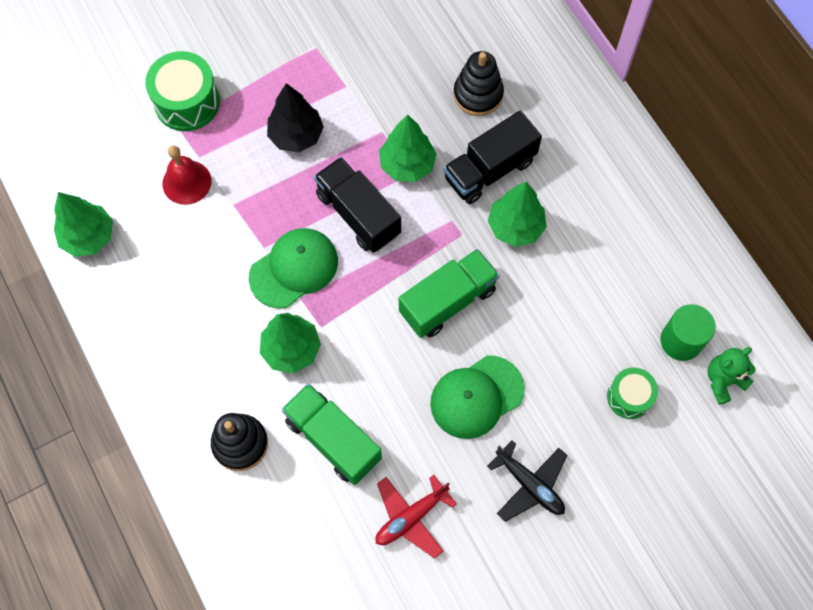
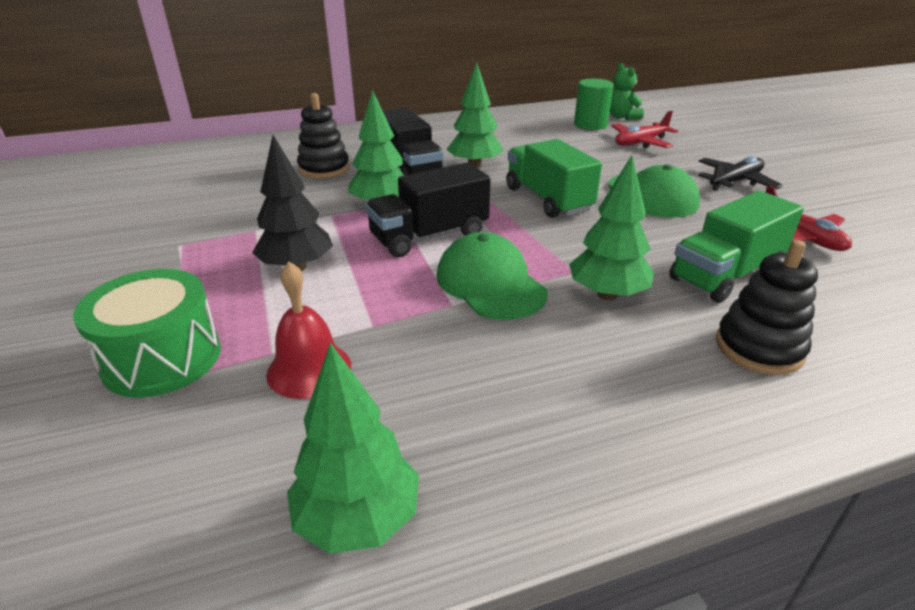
camera: 80 degrees left, 35 degrees down
green drum [607,368,658,419] -> red plane [611,111,678,148]

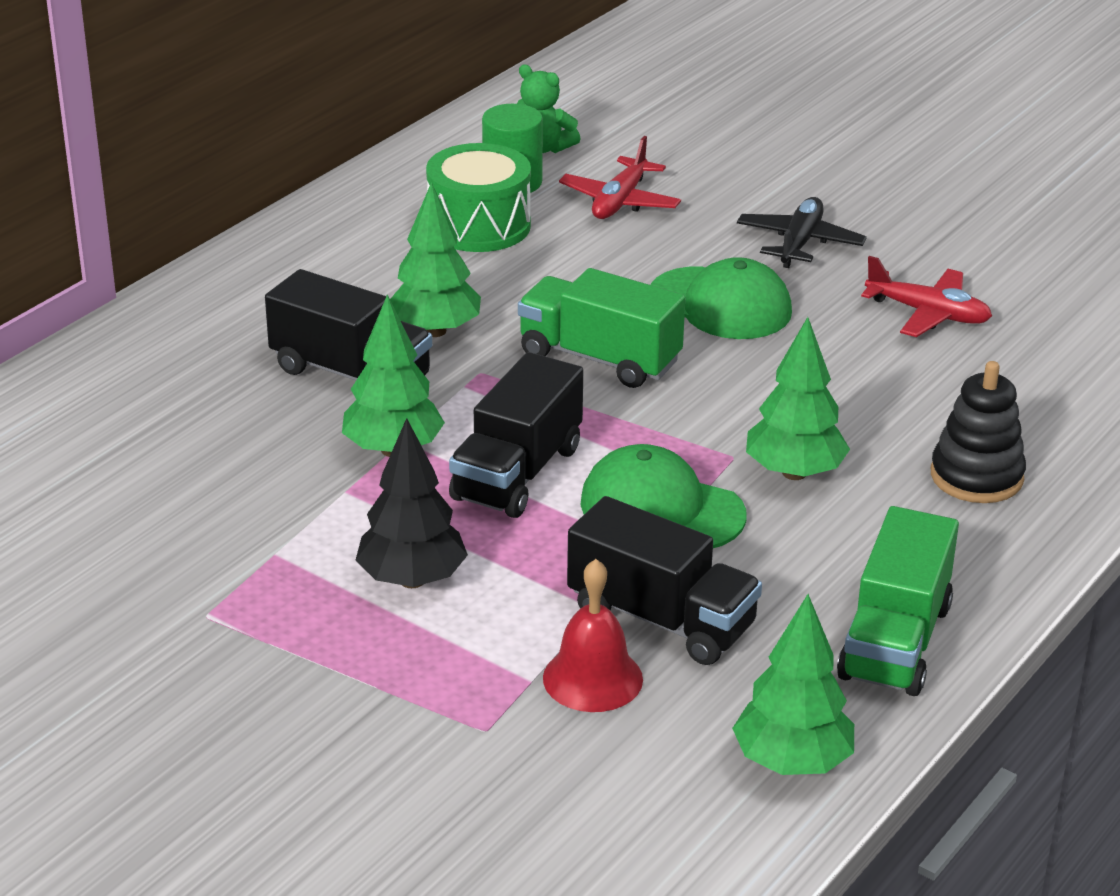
camera: 35 degrees left, 0 degrees up
green drum [73,269,221,398] -> green drum moved to [426,143,531,252]
black stacking toy [297,93,350,178] -> none
green truck [669,191,804,303] -> green truck moved to [837,506,959,696]
none -> black truck [567,496,762,665]

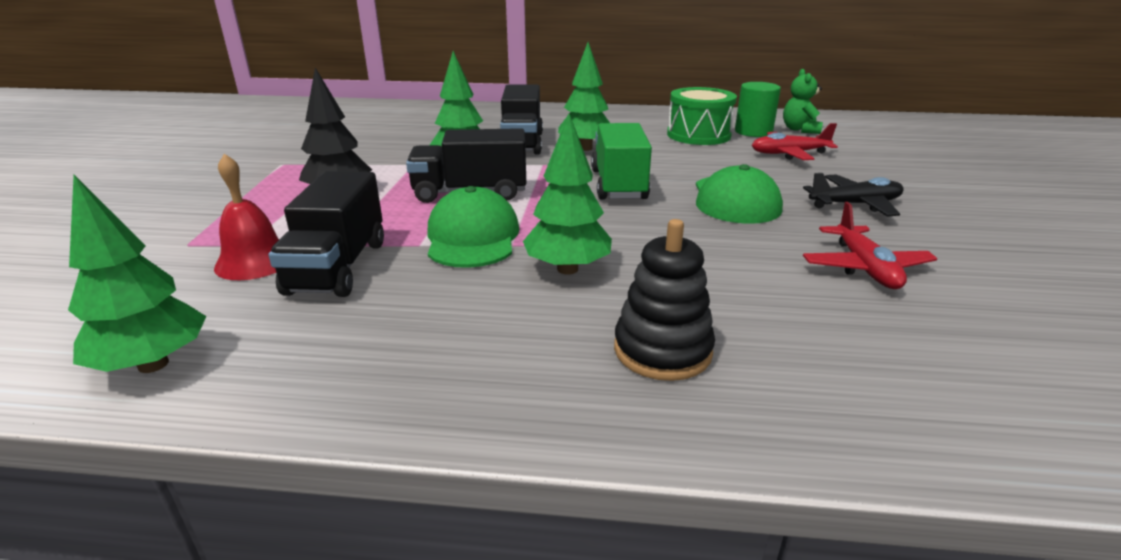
camera: 60 degrees right, 5 degrees down
green truck [837,506,959,696] -> none

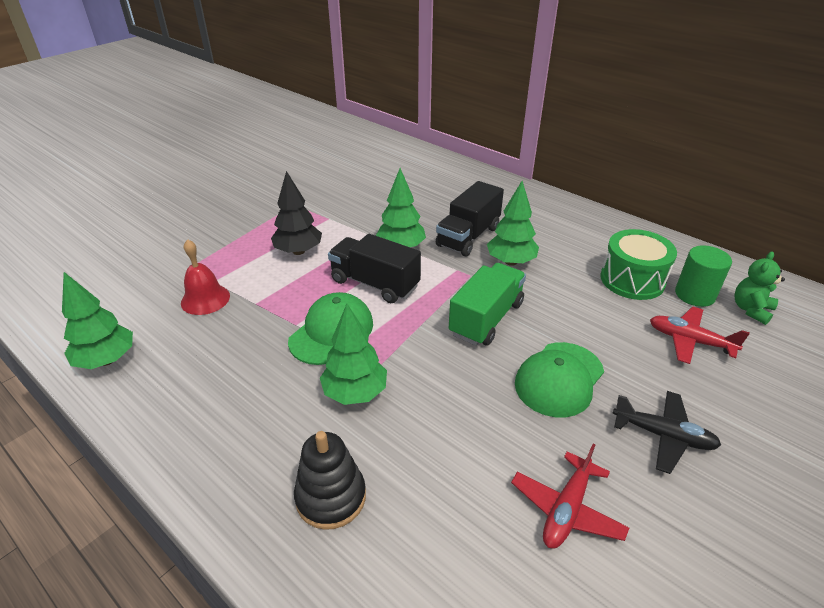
camera: 35 degrees right, 10 degrees up
black truck [268,171,384,297] -> none

